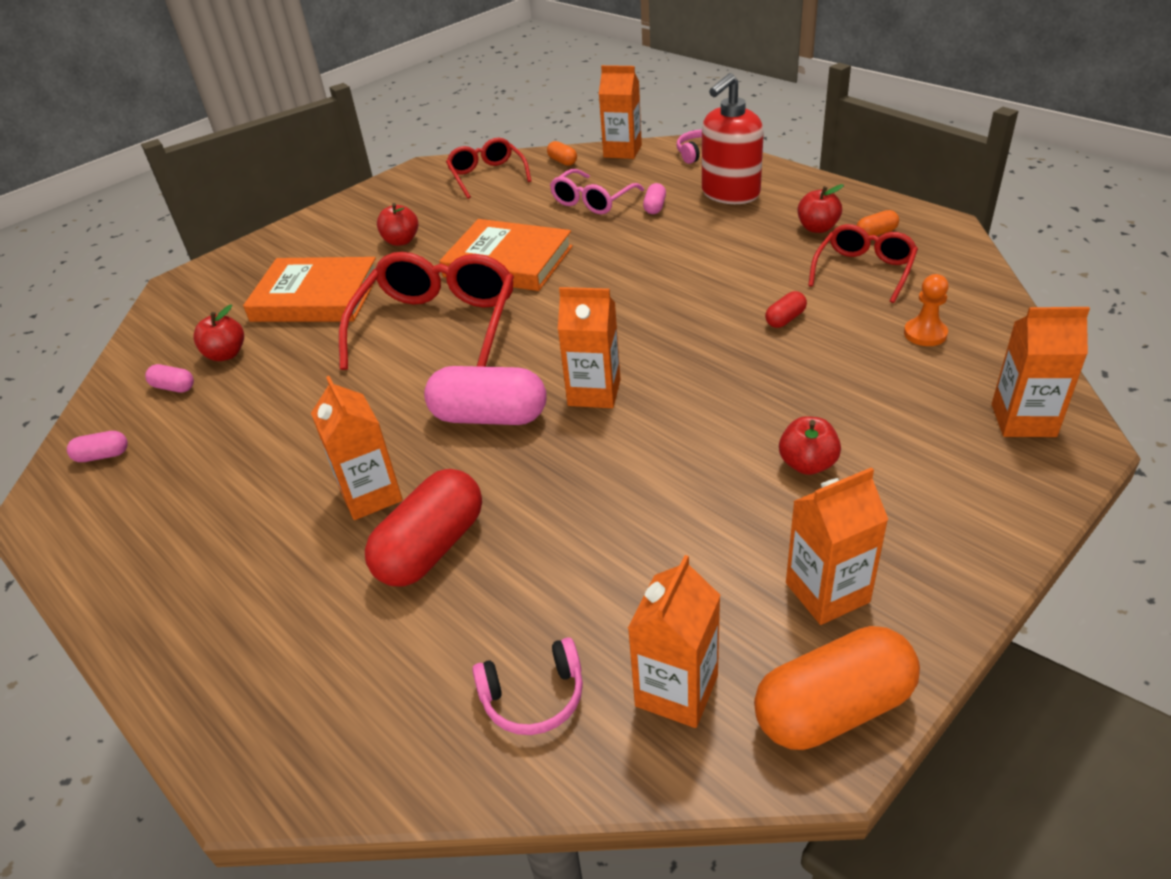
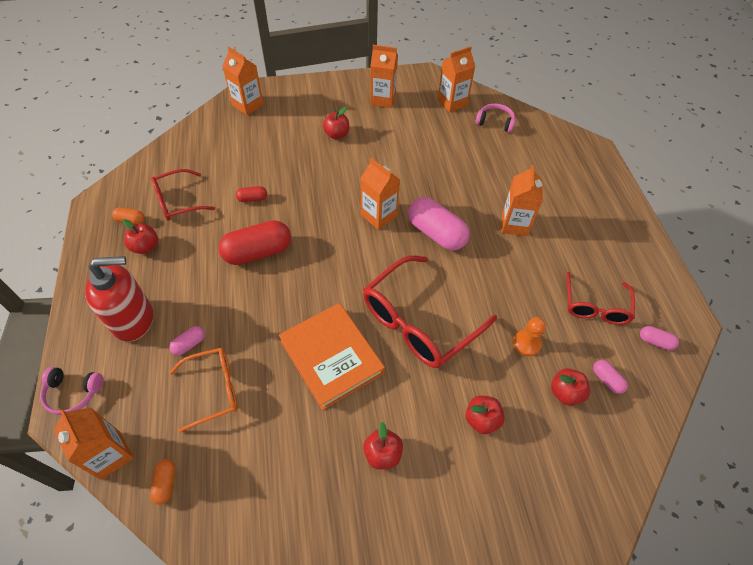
camera: 150 degrees left, 15 degrees up
orange book [243,257,376,322] -> red apple [466,396,505,434]
red capsule [365,469,482,587] -> red capsule moved to [219,220,291,265]
red glasses [446,138,531,199] -> red glasses moved to [567,272,635,325]
pink glasses [550,169,644,214] -> orange glasses [169,348,238,433]
orange capsule [754,626,920,750] -> none
orange pawn [904,274,949,346] -> orange pawn moved to [513,317,546,356]

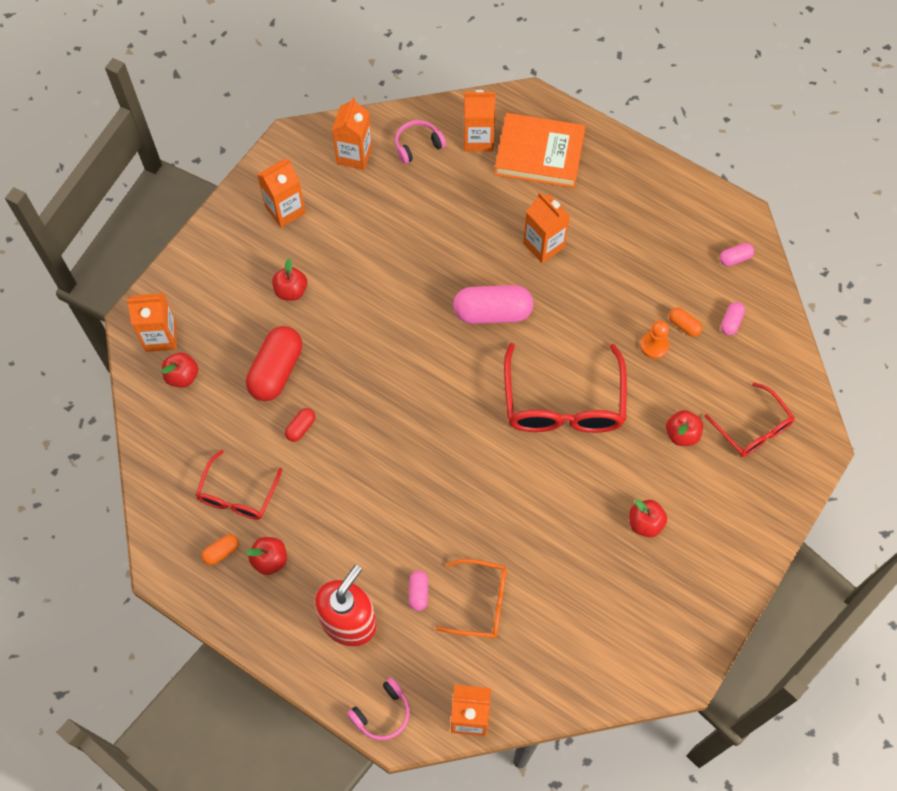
camera: 45 degrees left, 10 degrees up
orange capsule [150,459,176,505] -> orange capsule moved to [669,308,702,337]
orange glasses [169,348,238,433] -> orange glasses turned 75 degrees clockwise [435,559,507,638]
red capsule [219,220,291,265] -> red capsule moved to [246,326,302,401]
orange book [279,303,385,410] -> orange book moved to [494,113,586,188]
orange carton [360,158,400,230] -> orange carton moved to [464,90,495,152]
red apple [551,368,590,406] -> red apple moved to [161,352,198,388]
red glasses [567,272,635,325] -> red glasses moved to [704,382,795,457]
pink capsule [593,360,628,394] -> pink capsule turned 75 degrees counterclockwise [721,302,745,335]

